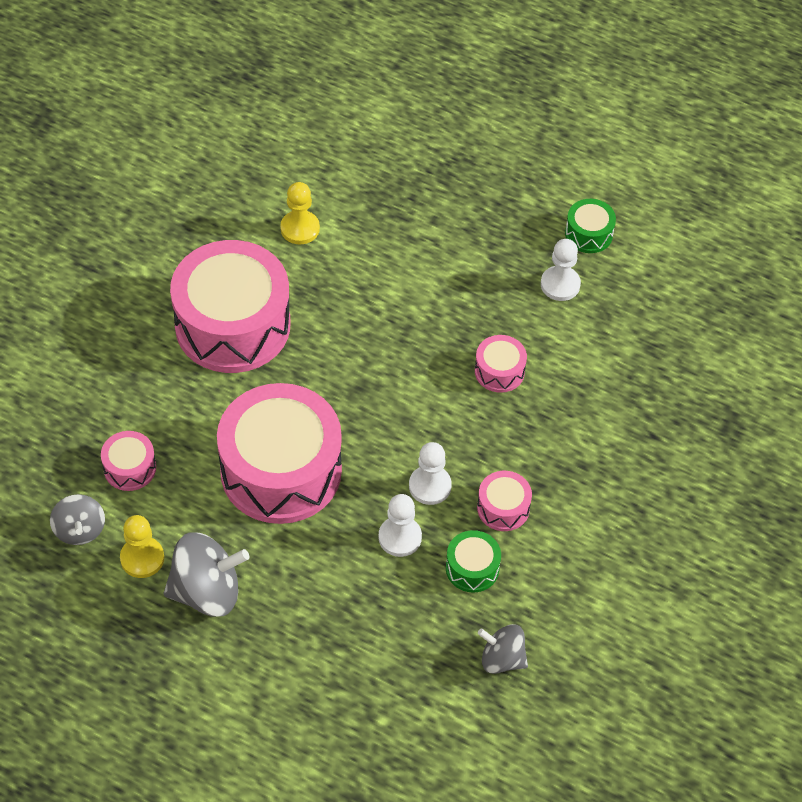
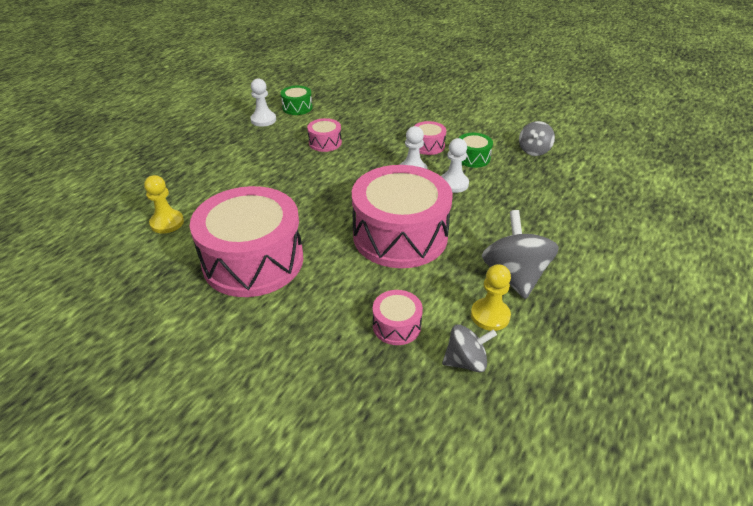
camera: 85 degrees left, 15 degrees down
green drum [565,199,616,253] -> green drum moved to [281,86,312,115]

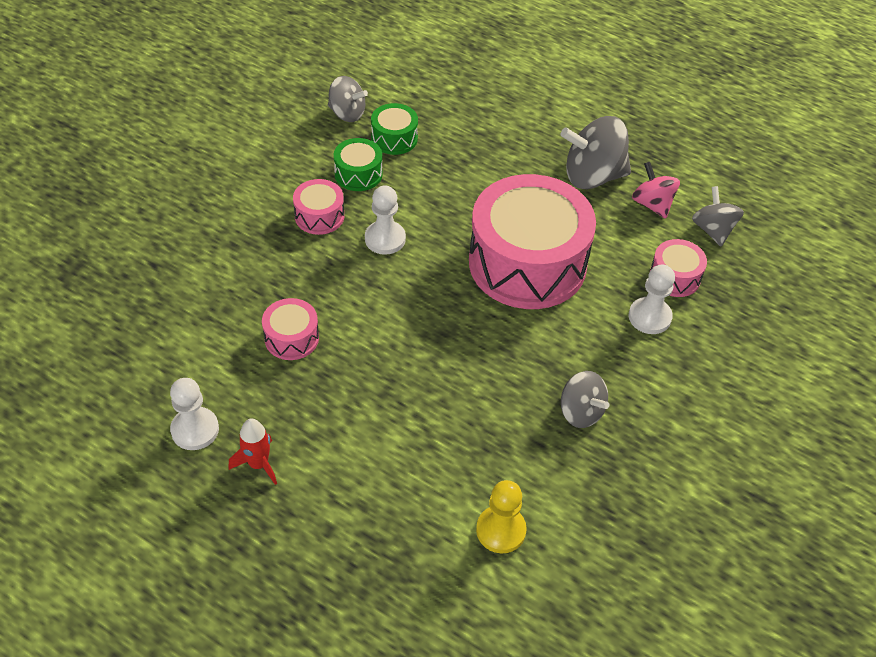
camera: 90 degrees left, 10 degrees up
pink drum [190,186,303,297] -> grey spinning top [561,371,609,428]
green drum [281,86,312,115] -> green drum moved to [371,103,418,155]
white pawn [441,138,469,193] -> white pawn moved to [629,264,675,334]
yellow pawn [471,264,511,331] -> pink spinning top [632,162,680,219]
none -> red rocket [229,418,277,485]

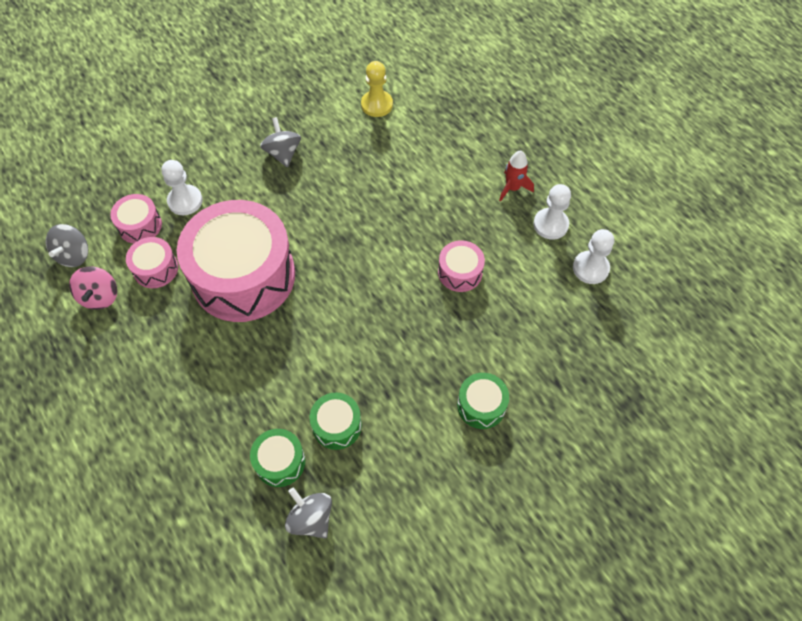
camera: 155 degrees left, 10 degrees up
pink drum [293,179,344,235] -> pink drum moved to [126,237,178,288]
white pawn [365,185,406,255] -> white pawn moved to [573,229,614,284]
grey spinning top [560,116,631,189] -> none
none -> green drum [457,373,509,429]

